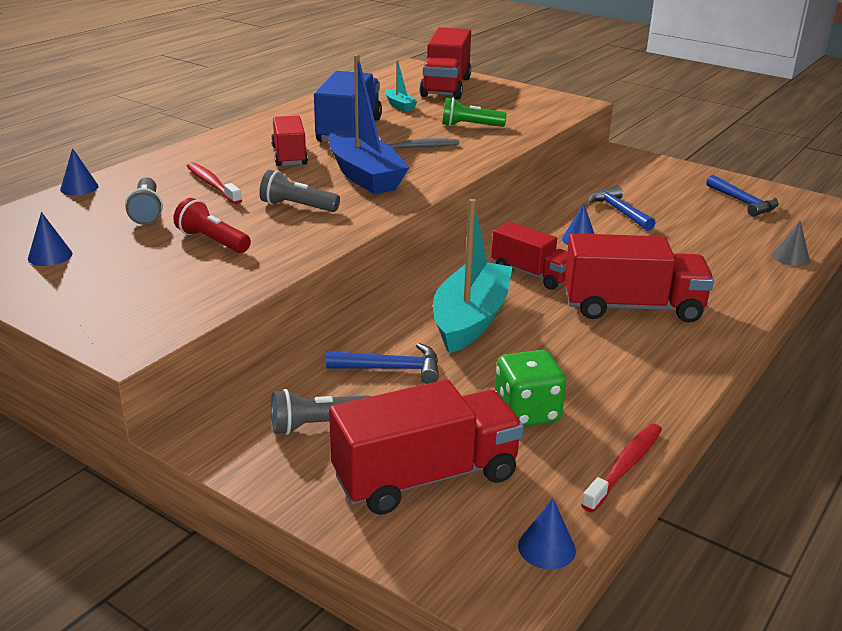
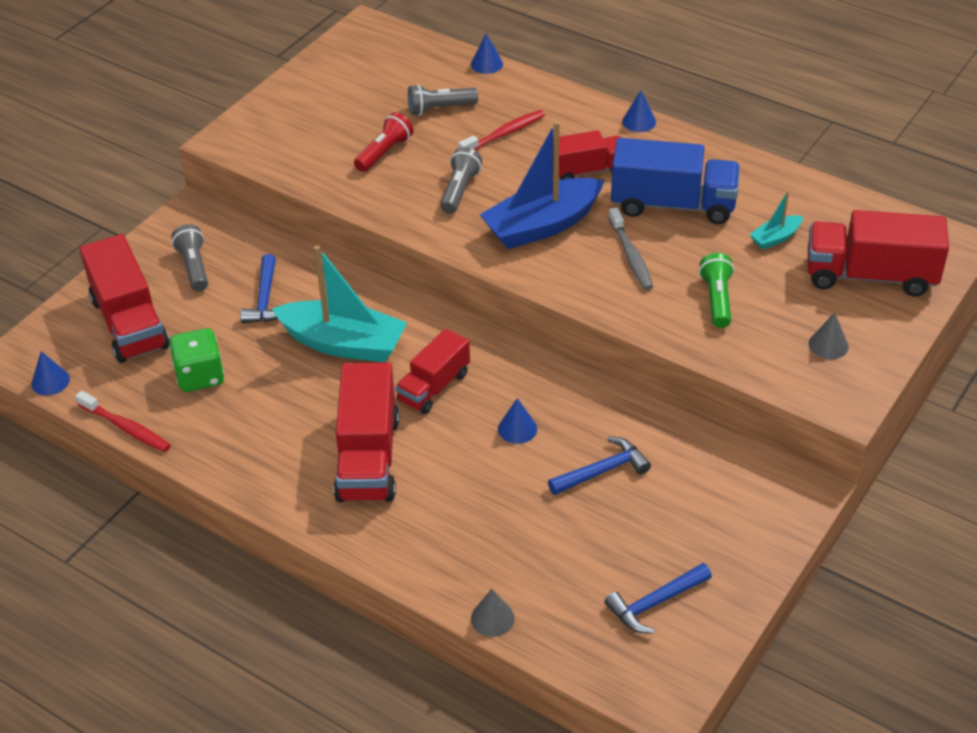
camera: 90 degrees right, 15 degrees up
blue cone [28,212,72,266] -> blue cone moved to [622,90,656,132]
none -> grey cone [809,313,849,359]

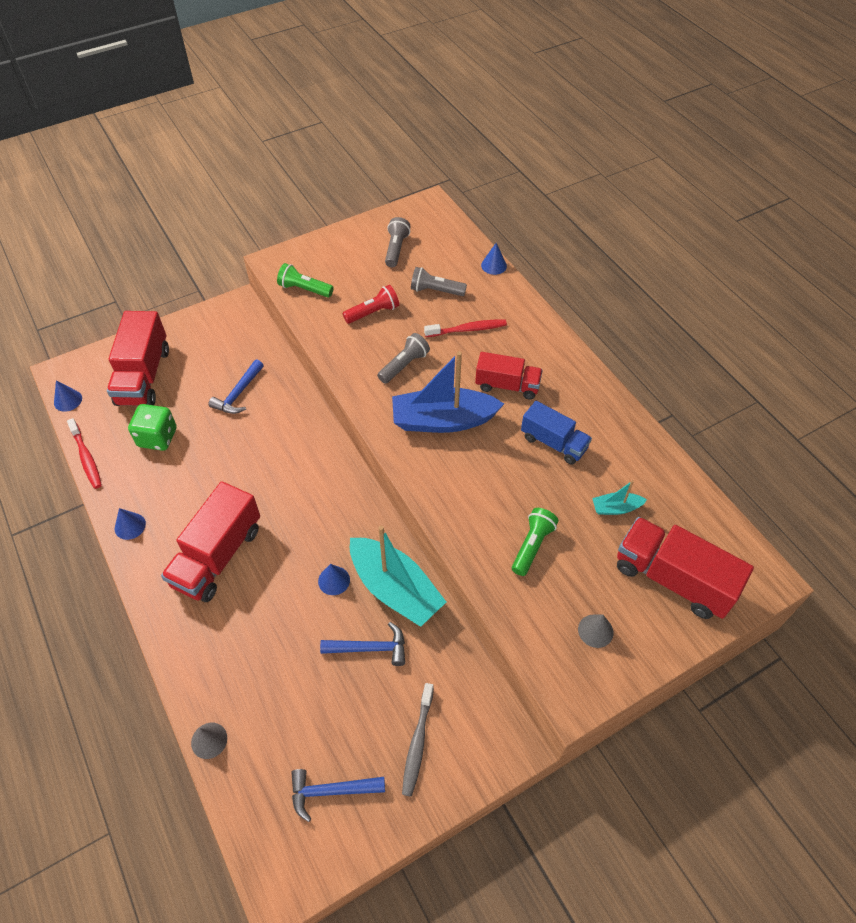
camera: 25 degrees right, 10 degrees up
grey flashlight [171,224,208,291] -> grey flashlight moved to [385,217,410,267]
turquoise boat [272,245,407,362] -> turquoise boat moved to [350,526,446,627]
red truck [395,329,470,414] -> none
grey toothbrush [609,207,653,290] -> grey toothbrush moved to [402,683,434,797]
blue truck [611,138,740,224] -> blue truck [521,401,592,465], size x0.64
blue cone [622,90,656,132] -> blue cone moved to [115,508,146,540]
none -> green flashlight [277,263,334,298]

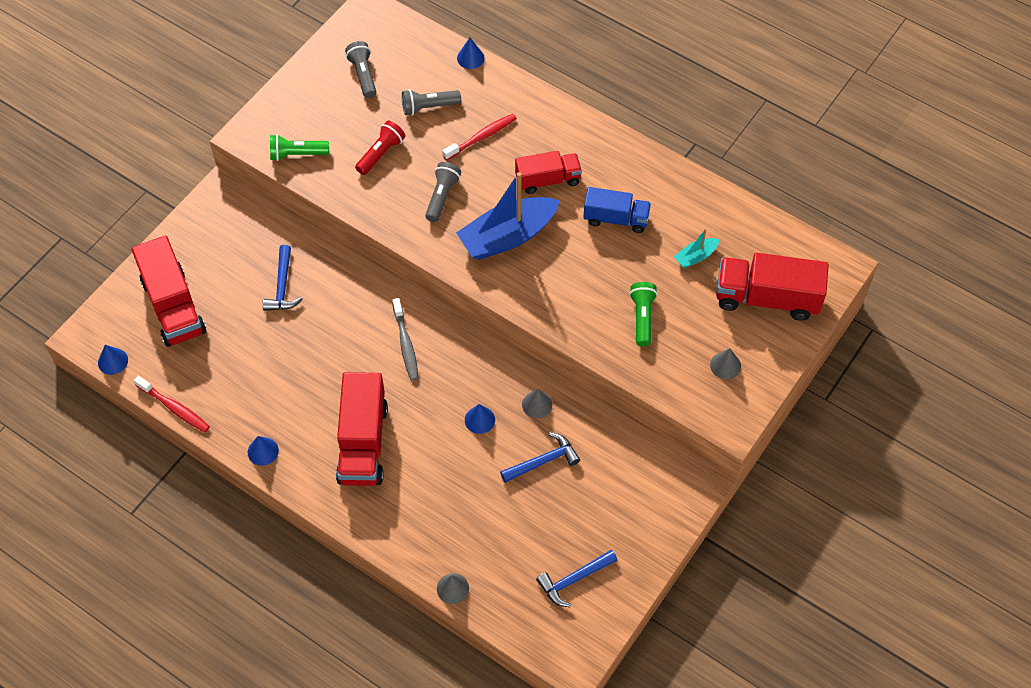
camera: 25 degrees left, 5 degrees up
green dice [128,404,177,451] -> none
turquoise boat [350,526,446,627] -> grey cone [522,388,552,418]
grey toothbrush [402,683,434,797] -> grey toothbrush moved to [392,298,418,381]

